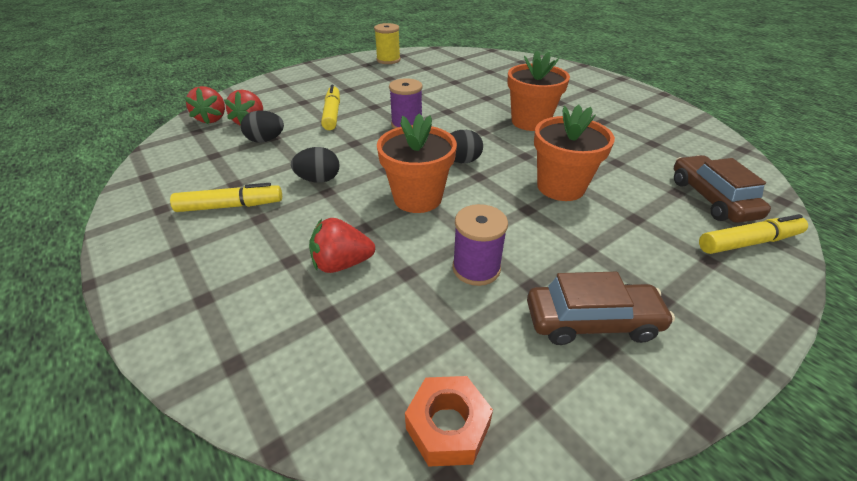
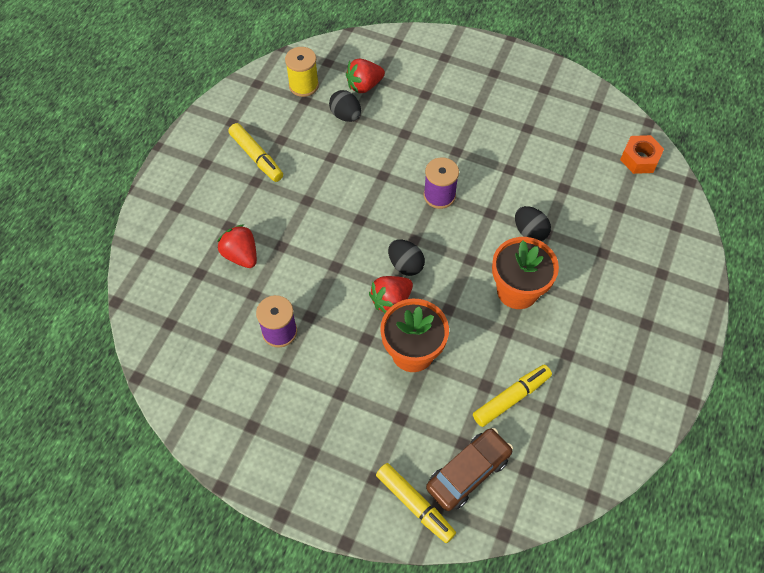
camera: 60 degrees right, 20 degrees up
red strawberry [185,86,225,124] -> red strawberry moved to [369,276,413,313]
black egg [291,147,340,183] -> black egg moved to [515,206,551,241]
yellow marker [321,85,340,130] -> yellow marker moved to [473,365,552,427]
yellow spool [374,23,401,64] -> yellow spool moved to [285,47,319,97]
orange flower pot [377,113,457,213] -> none
orange nut [405,376,493,466] -> orange nut moved to [620,135,664,174]
brown car [527,272,675,345] -> none

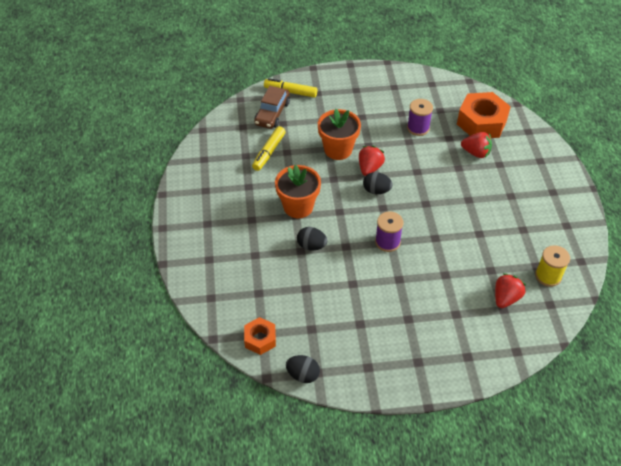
camera: 150 degrees right, 10 degrees down
yellow marker [228,123,283,182] -> none
black egg [329,90,361,122] -> black egg moved to [286,355,320,383]
none -> orange nut [457,92,511,138]

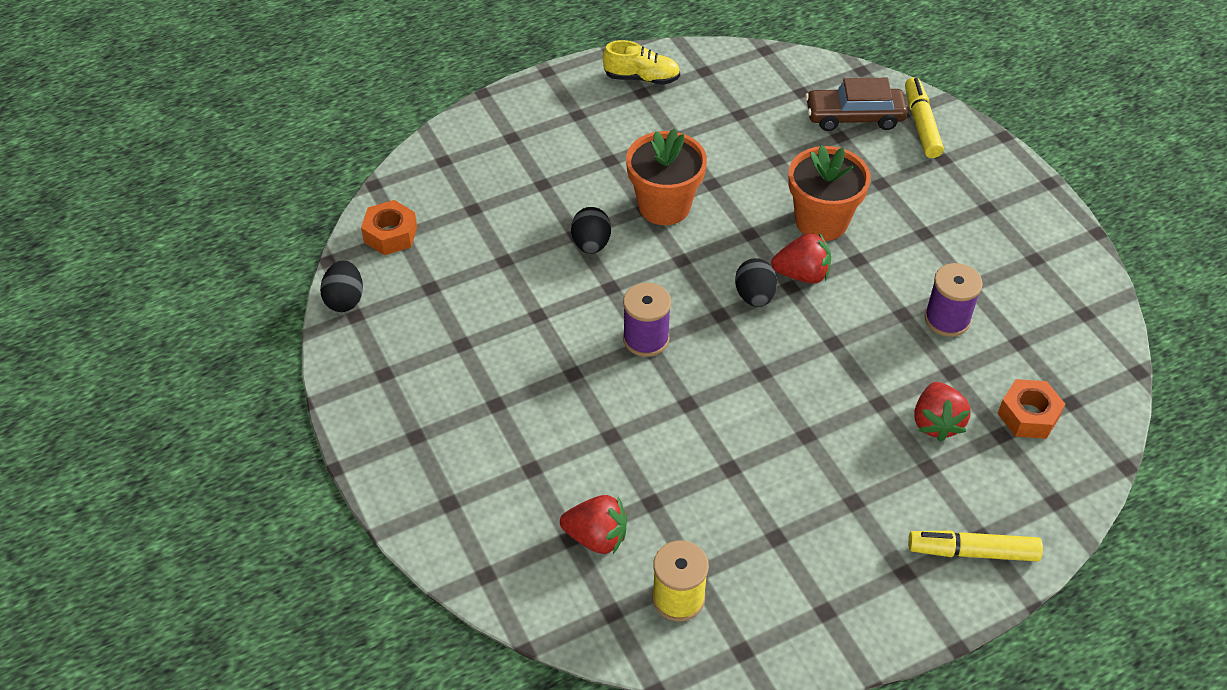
camera: 70 degrees right, 0 degrees up
yellow marker [252,126,286,171] -> yellow marker moved to [908,530,1043,562]
orange nut [457,92,511,138] -> orange nut [997,379,1065,439], size x0.56
none -> yellow shoe [603,40,680,85]

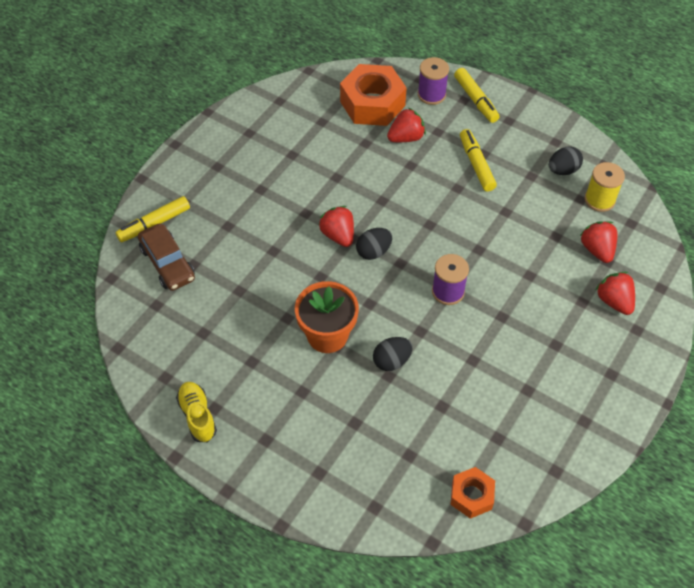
camera: 120 degrees left, 5 degrees up
black egg [320,260,363,312] -> black egg moved to [549,147,583,175]
orange flower pot [789,145,871,241] -> none
purple spool [924,263,983,337] -> purple spool moved to [418,57,449,105]
orange nut [997,379,1065,439] -> orange nut [340,64,407,126], size x1.79
none -> yellow marker [460,129,497,192]
none -> red strawberry [595,272,635,315]

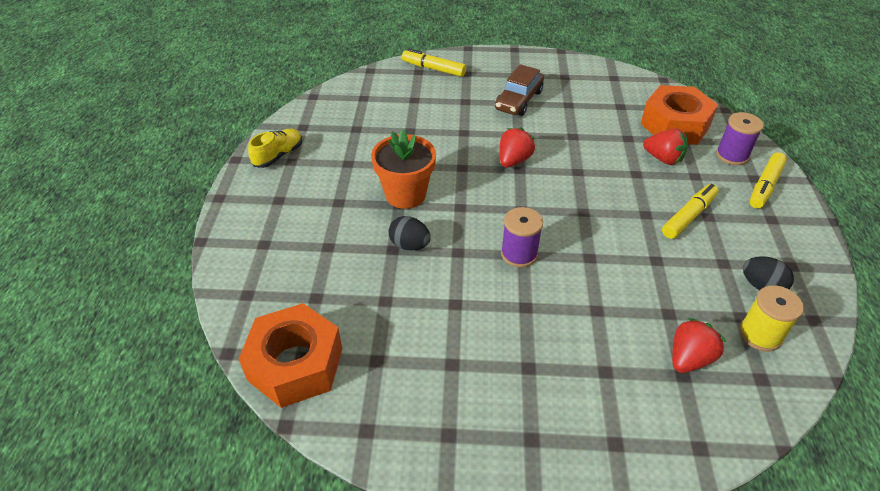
camera: 60 degrees right, 10 degrees down
brown car [138,223,195,291] -> brown car moved to [495,64,544,116]
black egg [356,228,392,260] -> none
orange nut [450,467,495,519] -> orange nut [238,303,342,408], size x1.79
red strawberry [595,272,635,315] -> none

